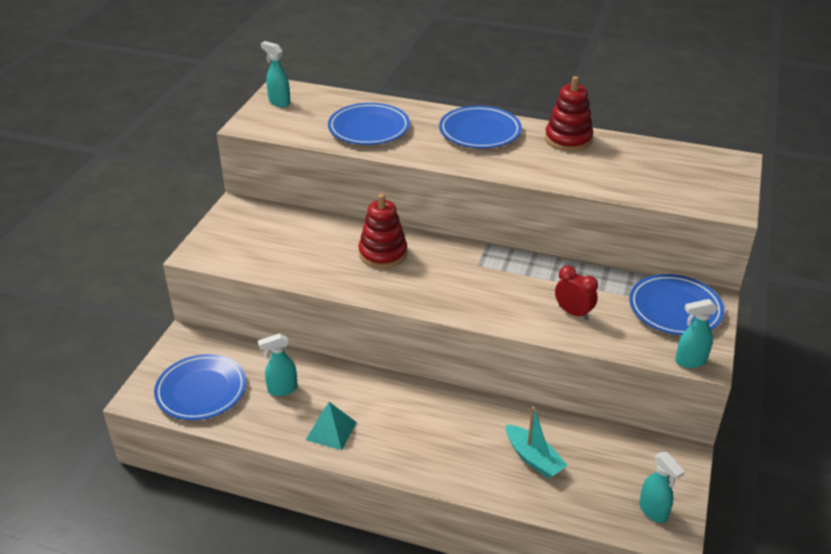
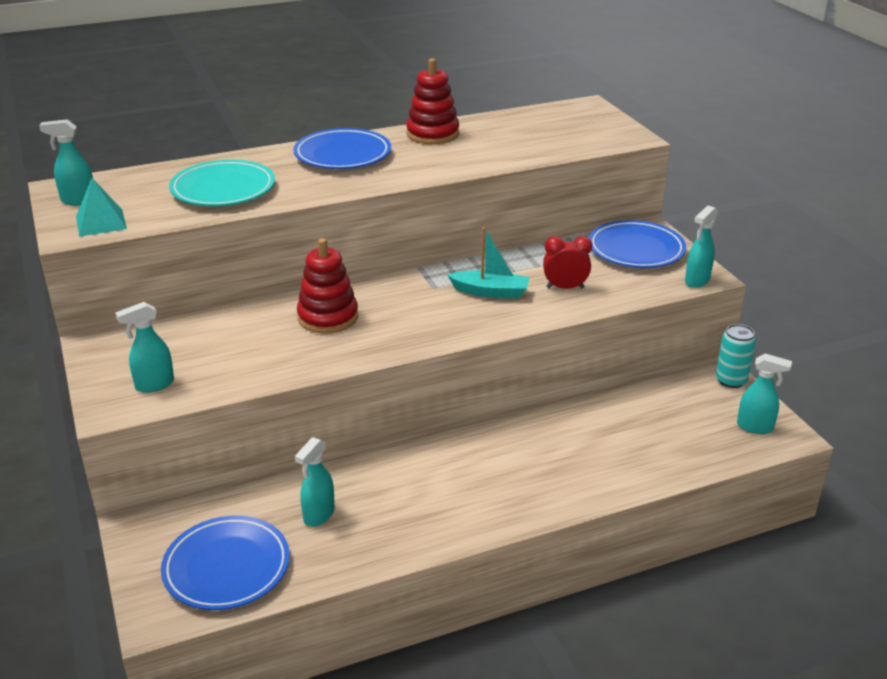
camera: 40 degrees left, 5 degrees down
turquoise pyramid [306,402,357,450] -> turquoise pyramid moved to [76,178,127,237]
blue plate [328,103,410,145] -> turquoise plate [169,160,275,206]
turquoise boat [506,406,568,479] -> turquoise boat moved to [448,227,530,299]
none -> turquoise spray bottle [115,302,174,393]
none -> turquoise can [716,324,756,388]

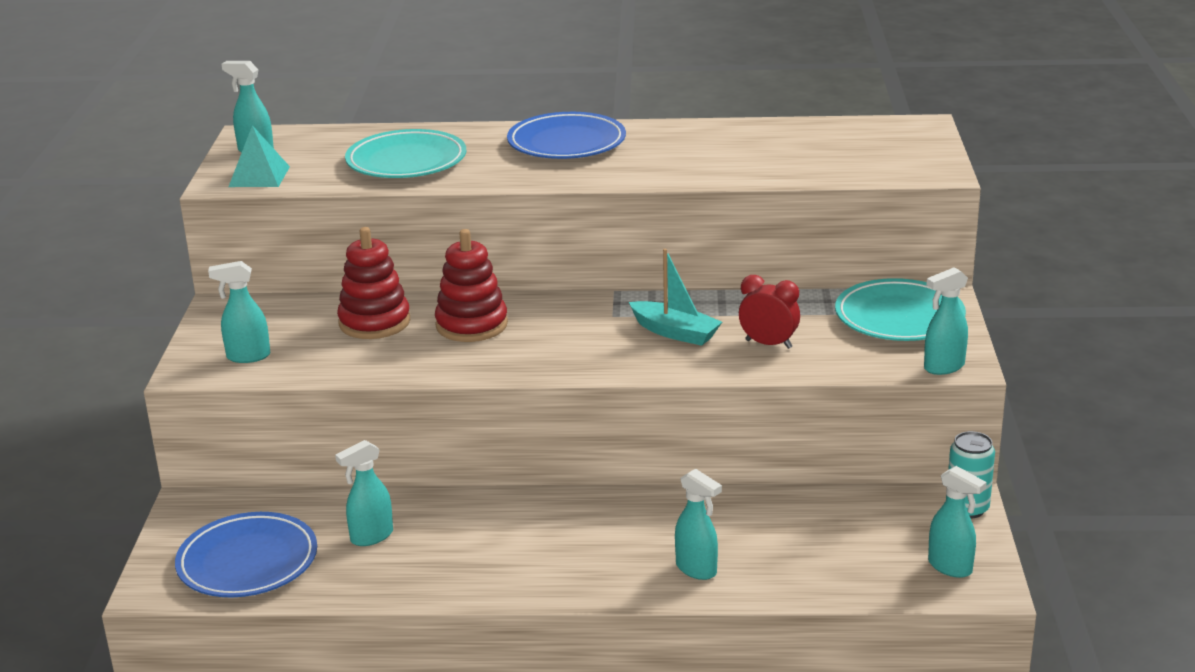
camera: 25 degrees right, 5 degrees down
red stacking toy [406,58,459,144] -> red stacking toy moved to [337,227,410,339]
blue plate [589,220,686,268] -> turquoise plate [835,278,966,341]
none -> turquoise spray bottle [675,468,722,580]

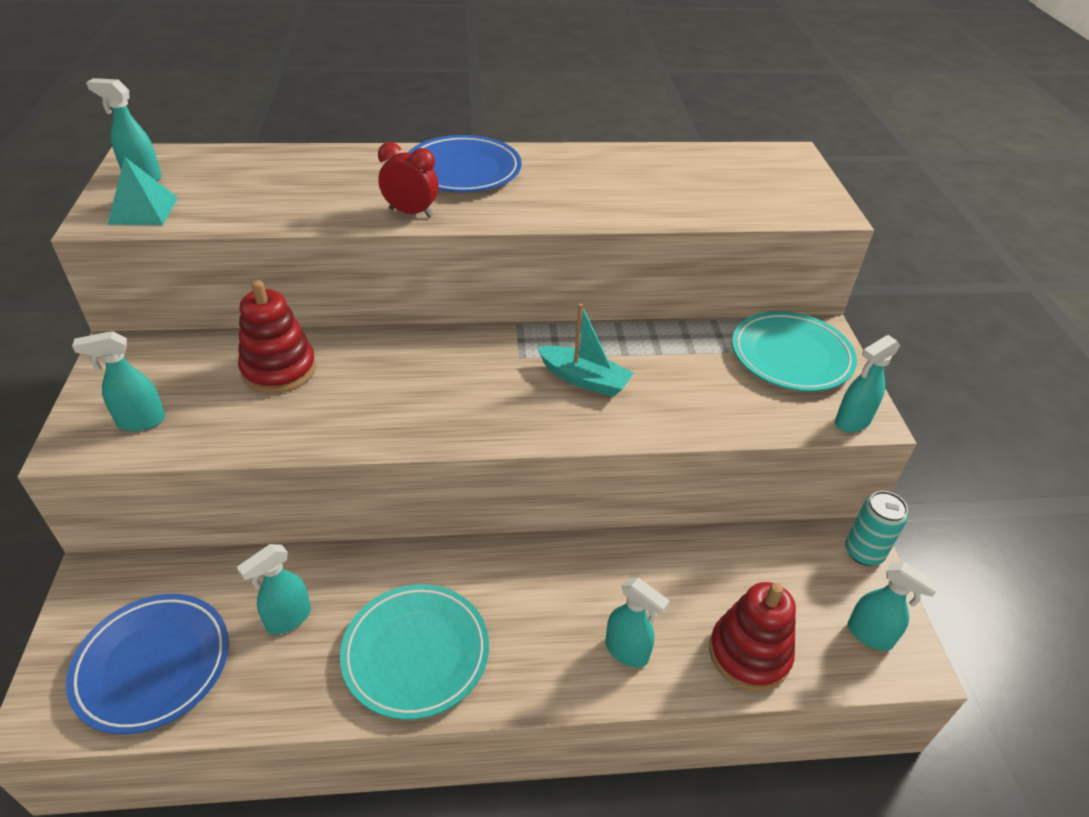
camera: 10 degrees left, 15 degrees up
turquoise plate [345,129,466,178] -> turquoise plate moved to [340,584,489,720]
red stacking toy [435,229,508,342] -> red stacking toy moved to [709,582,796,691]
red clock [739,275,800,349] -> red clock moved to [378,142,439,217]

